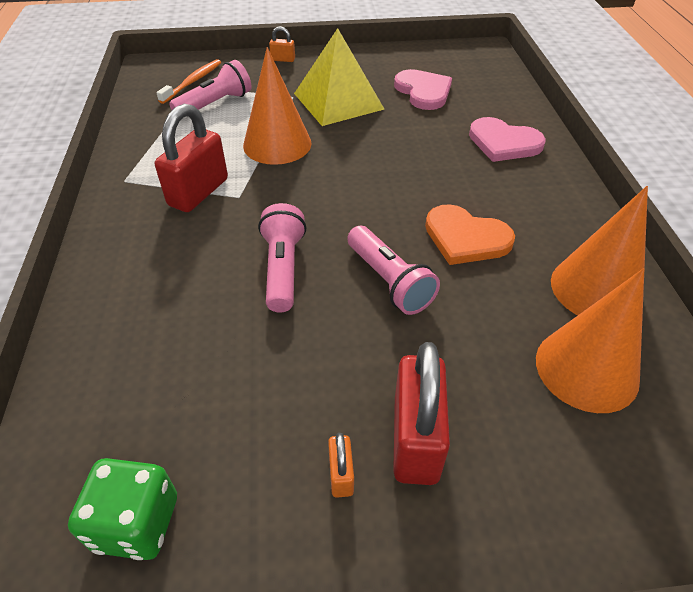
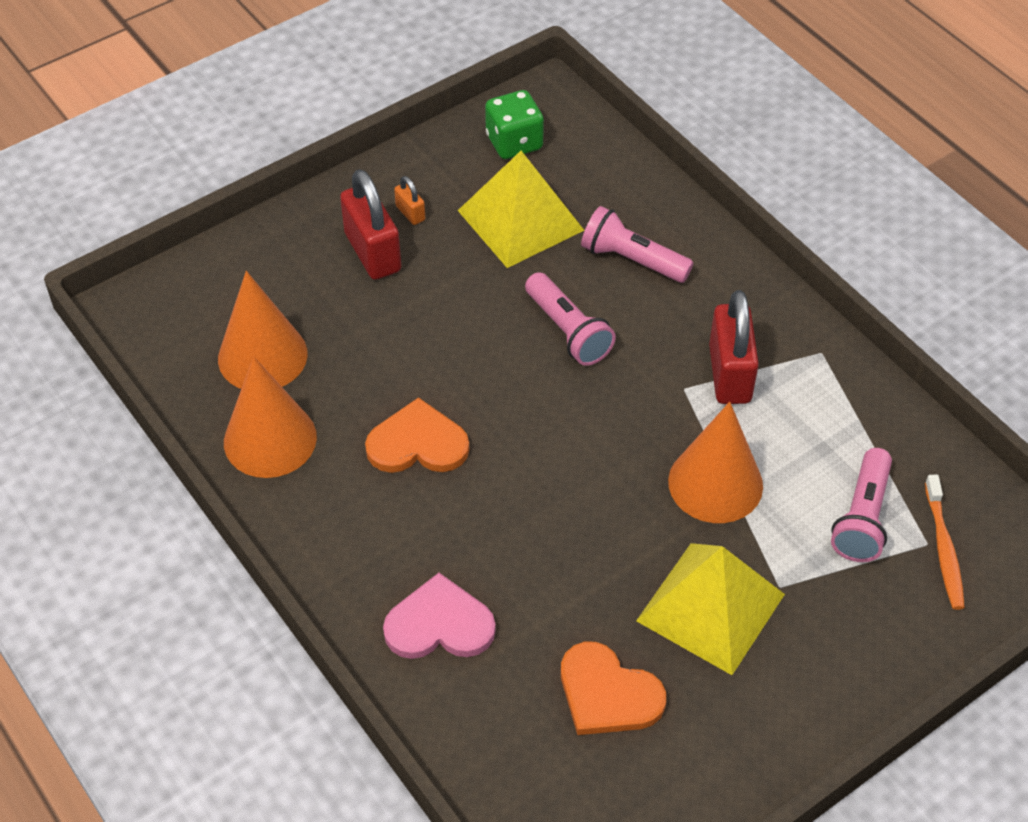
camera: 150 degrees right, 5 degrees up
orange padlock [269,26,295,62] -> none
pink flashlight [347,226,440,315] -> pink flashlight moved to [581,206,693,283]
pink heart [394,69,452,110] -> orange heart [561,642,666,735]
none -> yellow pyramid [458,151,585,268]

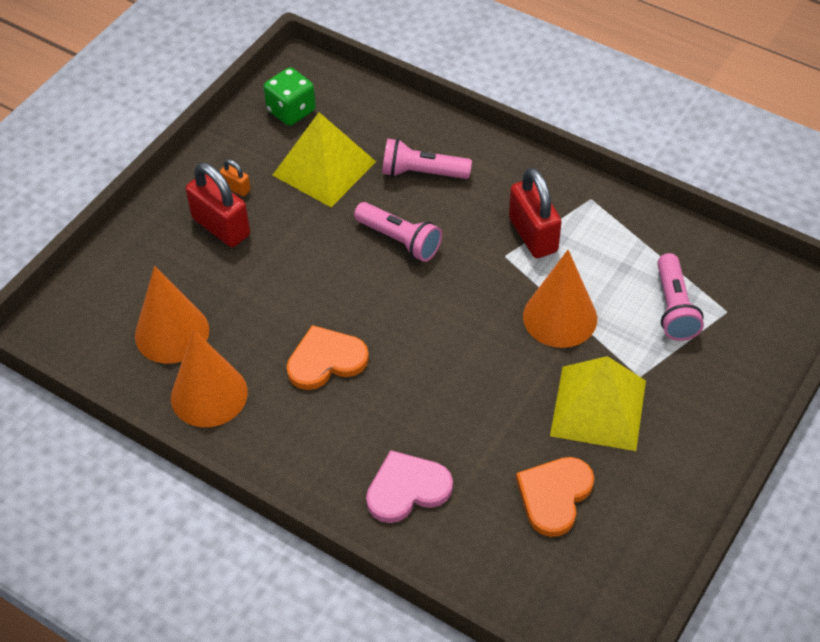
camera: 20 degrees left, 0 degrees up
orange heart [561,642,666,735] -> orange heart turned 105 degrees clockwise [516,457,594,537]
orange toothbrush [925,475,965,610] -> none

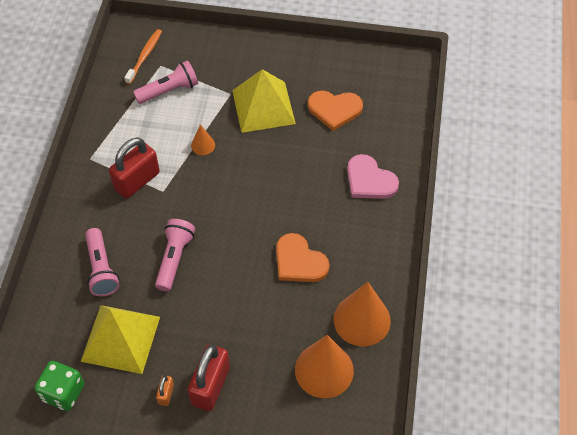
camera: 115 degrees left, 5 degrees up
orange cone [523,250,597,348] -> orange cone [191,124,215,155], size x0.47
none -> orange toothbrush [124,29,162,84]

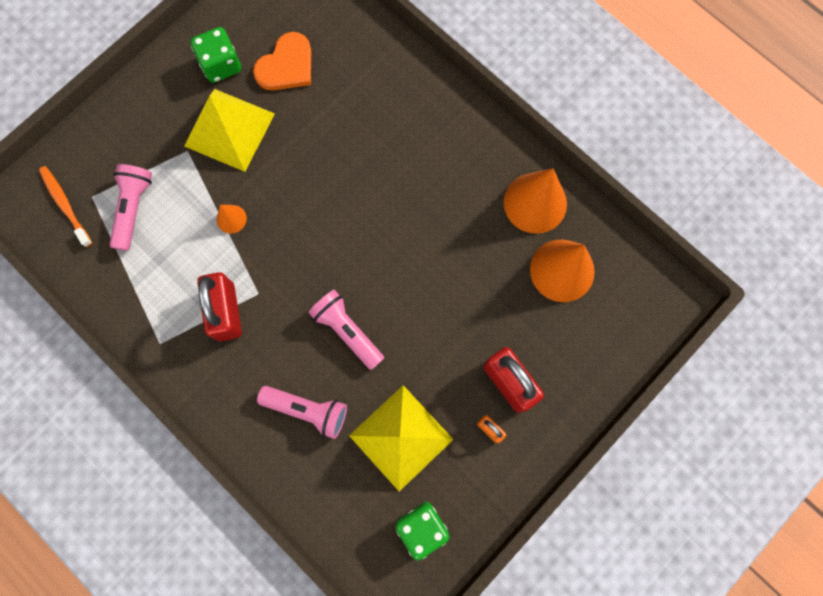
camera: 55 degrees left, 20 degrees up
orange heart [276,233,330,282] -> none
pink heart [347,154,399,199] -> none
none -> green dice [191,27,241,83]

